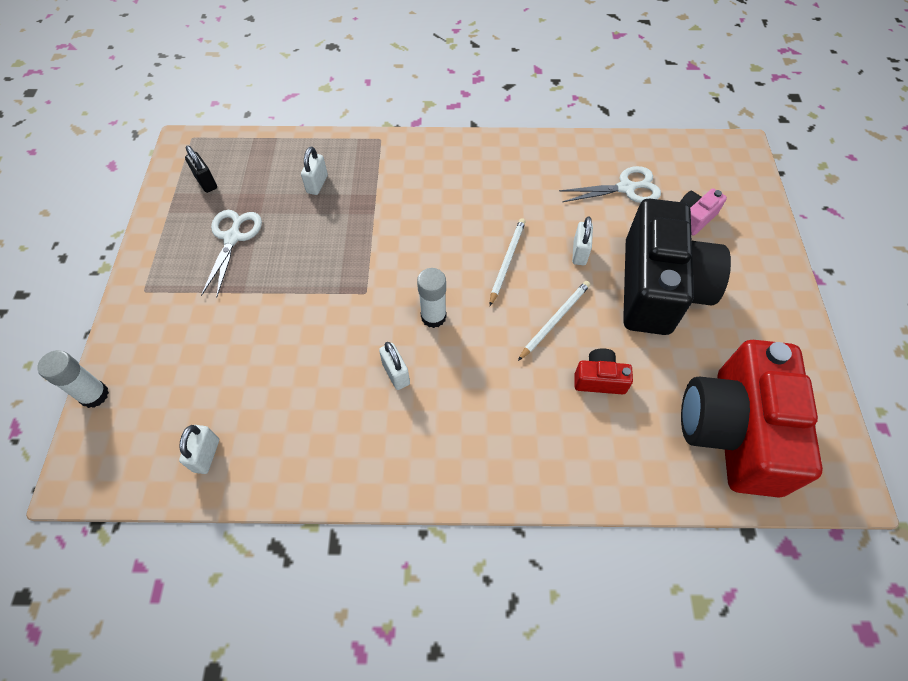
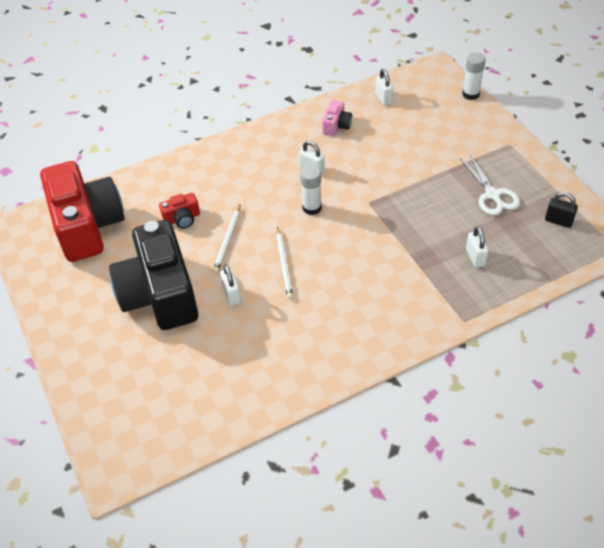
camera: 155 degrees right, 10 degrees down
white scissors [559,166,661,203] -> none
pink camera [680,188,727,236] -> pink camera moved to [322,100,352,136]

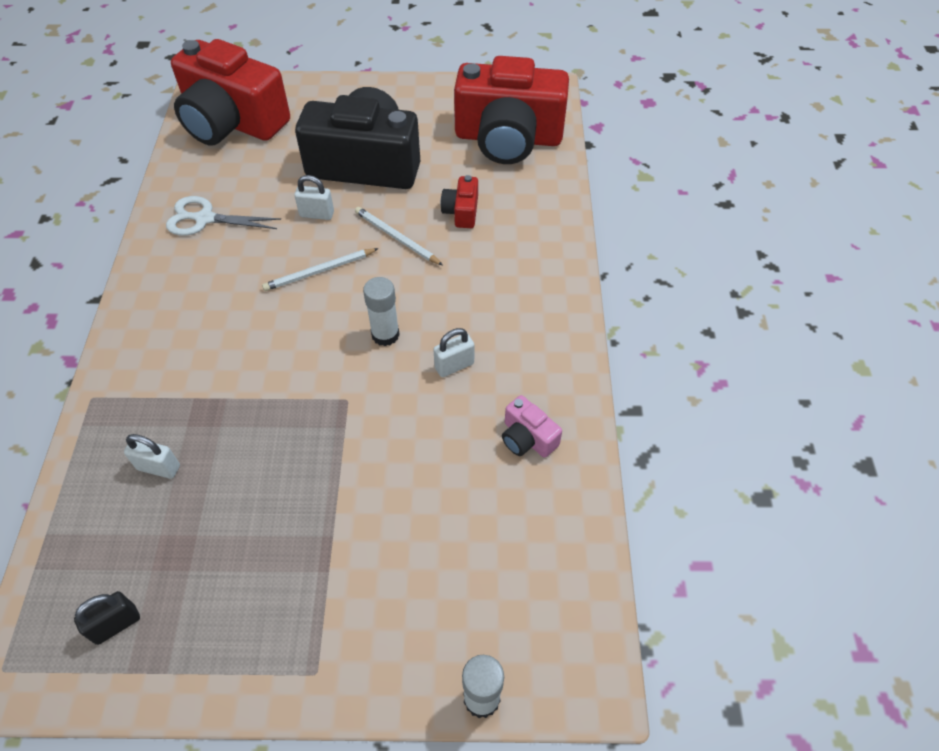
camera: 115 degrees right, 5 degrees up
white pencil [276,227,293,299] -> white pencil turned 45 degrees counterclockwise [262,248,379,291]
white padlock [375,69,393,106] -> none
white scissors [460,155,520,215] -> white scissors moved to [166,196,281,236]
none -> red camera [171,39,290,145]

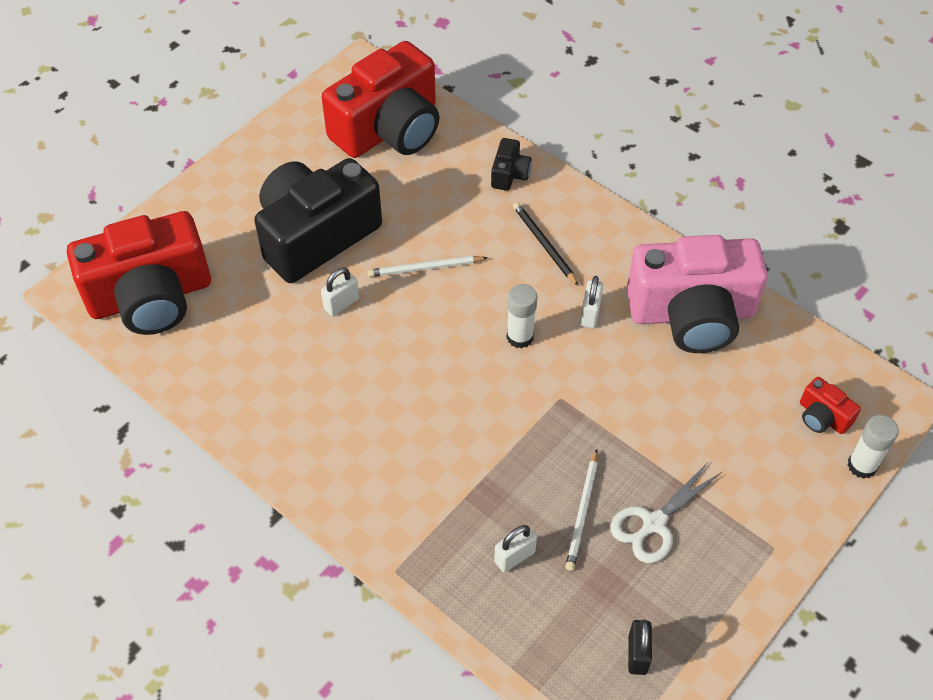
camera: 50 degrees left, 0 degrees up
white scissors [166,196,281,236] -> white scissors moved to [611,462,722,563]
white pencil [262,248,379,291] -> white pencil moved to [565,449,598,571]
red camera [441,175,478,228] -> red camera moved to [800,377,861,434]
pink camera [502,395,562,458] -> pink camera [627,235,768,353], size x2.45
none -> black camera [491,138,532,191]
none -> black pencil [513,202,579,286]

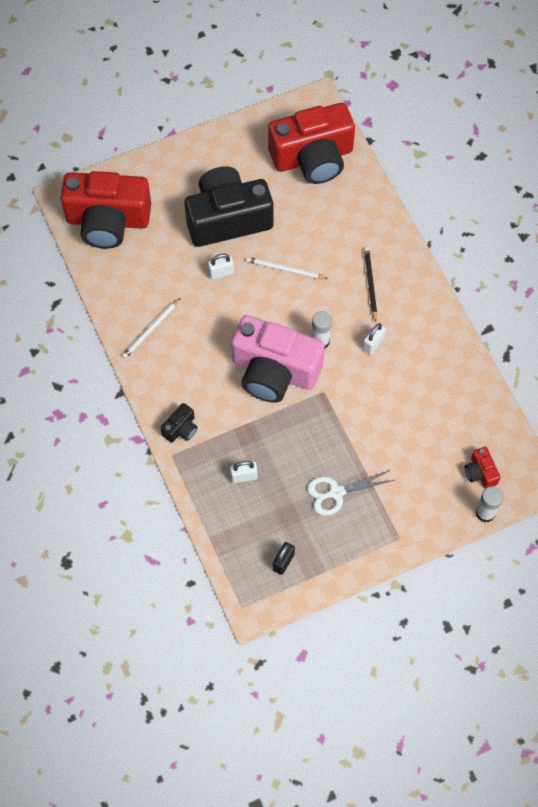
camera: 25 degrees right, 10 degrees up
black camera [491,138,532,191] -> black camera moved to [160,403,198,443]
white pencil [565,449,598,571] -> white pencil moved to [122,298,180,359]
pink camera [627,235,768,353] -> pink camera moved to [231,315,325,403]

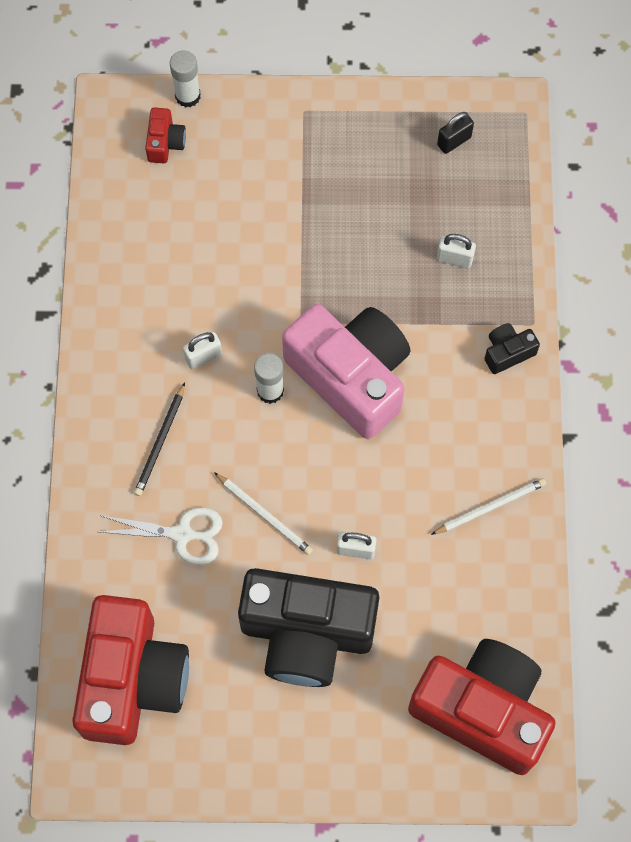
camera: 155 degrees left, 5 degrees up
red camera [268,103,355,184] -> red camera turned 90 degrees clockwise [72,595,189,745]
white scissors [307,470,394,516] -> white scissors moved to [99,507,223,565]

